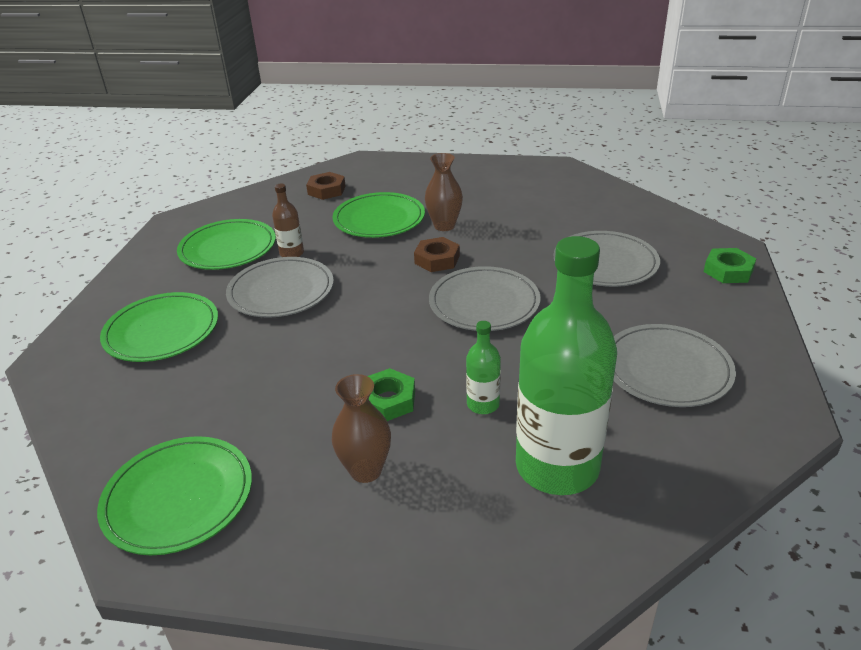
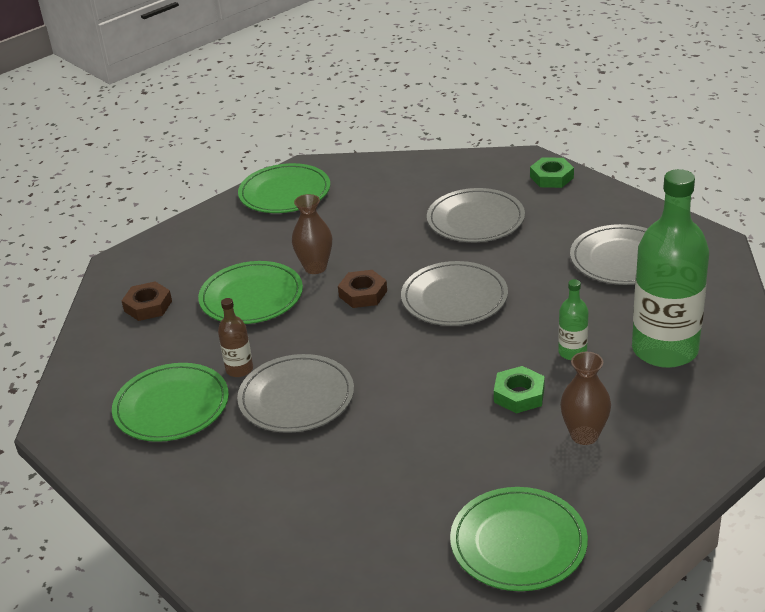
camera: 50 degrees left, 0 degrees up
green plate [100,292,218,362] -> green plate moved to [238,163,330,213]

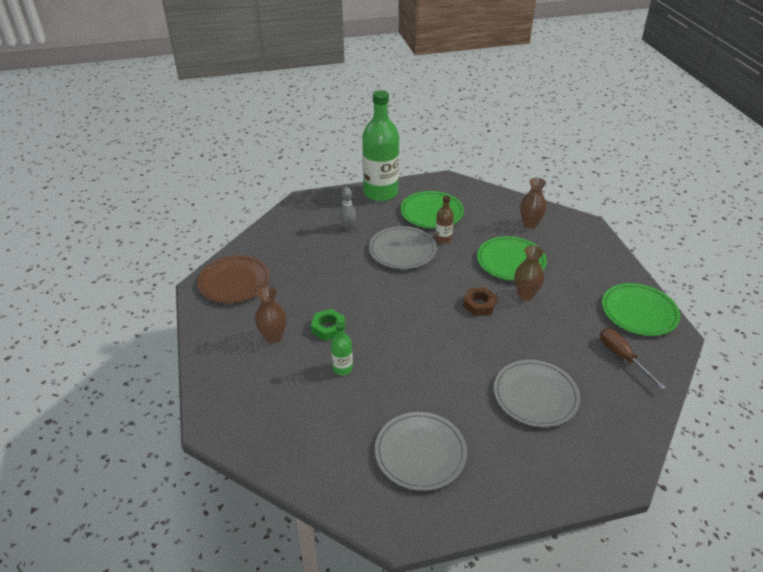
camera: 115 degrees right, 5 degrees up
brown nut [122,282,172,321] -> brown vase [520,178,547,229]
grey plate [401,261,508,326] -> none
green plate [450,487,588,591] -> brown plate [197,255,270,303]
green nut [530,157,574,188] -> none
green bottle [632,169,709,368] -> green bottle moved to [362,90,399,201]
none -> grey bowling pin [339,187,356,230]
none -> brown screwdriver [600,328,666,390]

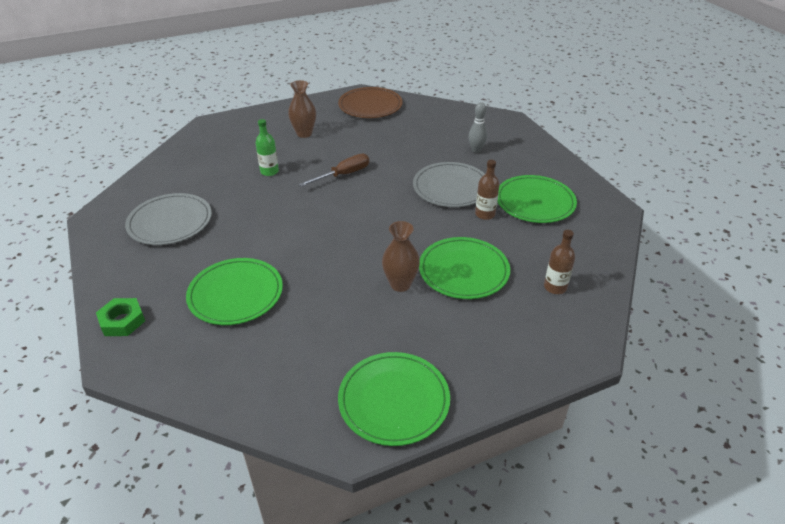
camera: 80 degrees right, 0 degrees up
green nut [311,309,345,341] -> green nut moved to [96,298,145,336]
green bottle [362,90,399,201] -> none
brown nut [463,287,497,316] -> none
grey plate [494,360,580,427] -> green plate [186,258,283,325]
brown vase [520,178,547,229] -> brown bottle [544,230,575,294]
brown screwdriver [600,328,666,390] -> brown screwdriver moved to [299,153,369,187]

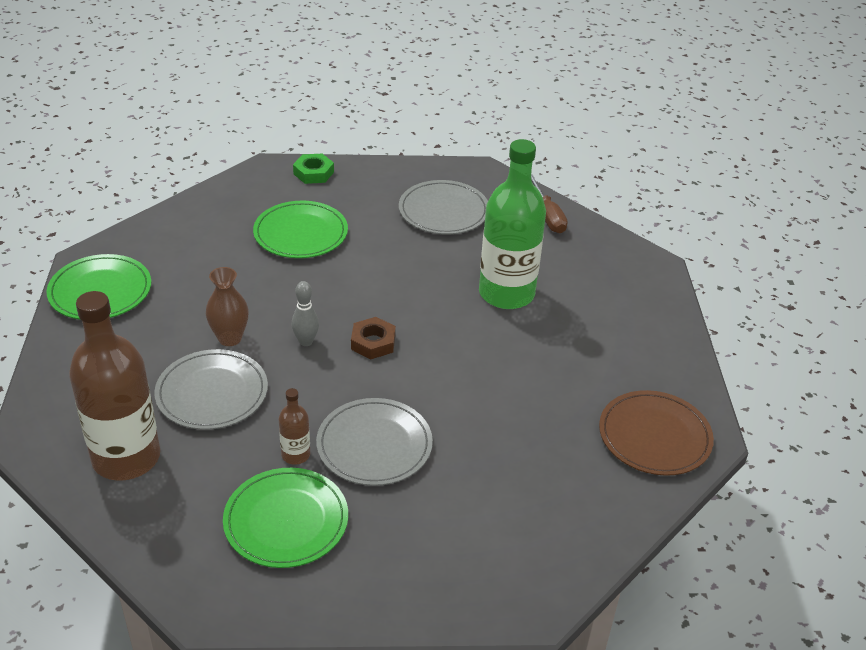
camera: 110 degrees right, 0 degrees up
green bottle [255,119,279,176] -> green bottle [479,139,546,309], size x2.31
brown vase [288,80,316,138] -> none
brown screwdriver [299,153,369,187] -> brown screwdriver moved to [531,174,568,233]
green plate [419,237,510,299] -> grey plate [154,349,268,430]
grey bowling pin [468,102,487,153] -> grey bowling pin moved to [292,281,319,346]
brown bottle [544,230,575,294] -> brown bottle [69,291,160,481], size x2.31
none -> brown nut [351,317,396,359]

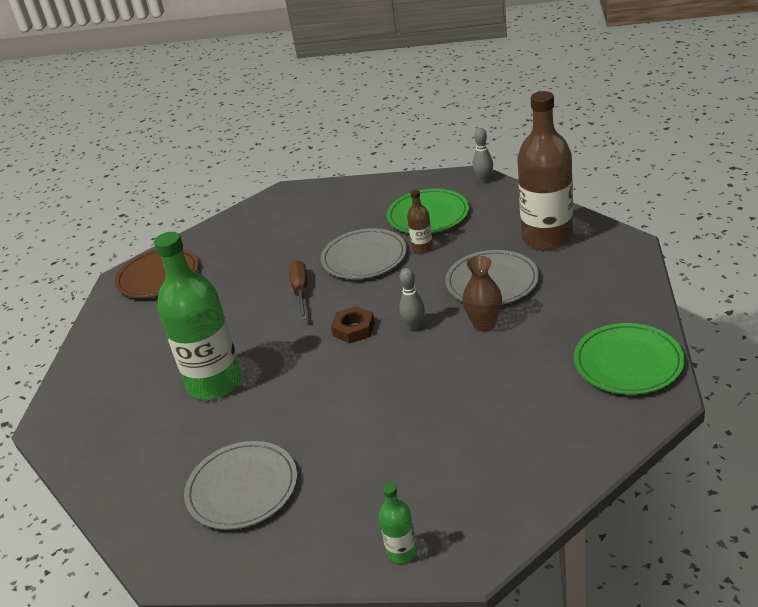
camera: 165 degrees left, 5 degrees down
green plate [253,201,348,258] -> none
green nut [293,154,334,184] -> green bottle [379,483,417,563]
brown screwdriver [531,174,568,233] -> brown screwdriver moved to [288,260,307,320]
none -> grey bowling pin [473,128,493,183]

